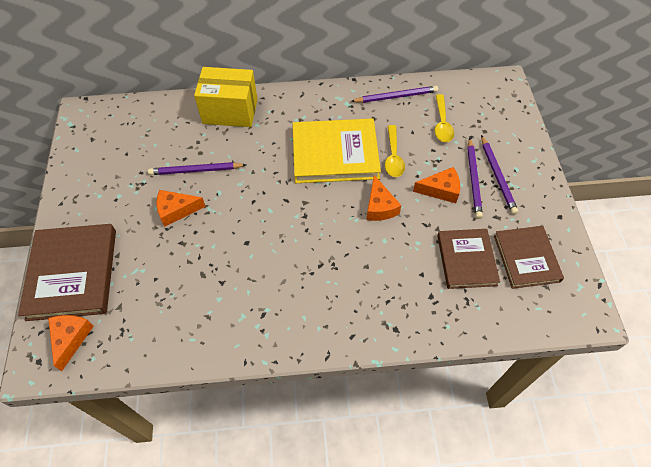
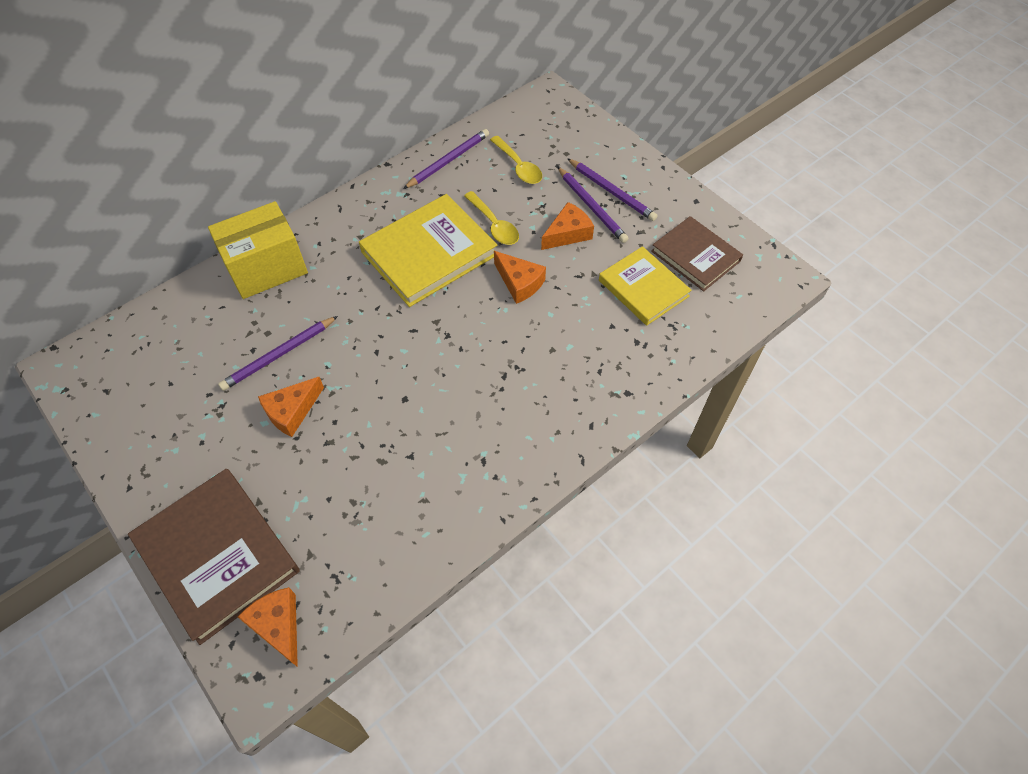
camera: 35 degrees left, 0 degrees up
brown book [437,229,500,289] -> yellow book [599,246,692,326]

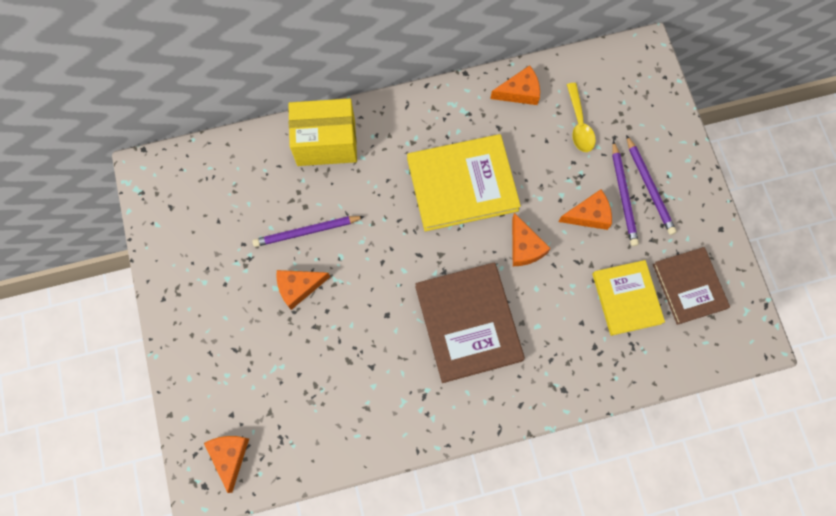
camera: 25 degrees right, 15 degrees up
brown book [128,469,300,645] -> brown book moved to [415,262,525,383]
purple pencil [403,129,489,189] -> orange cheese [490,65,540,105]
yellow spoon [464,191,519,245] -> none

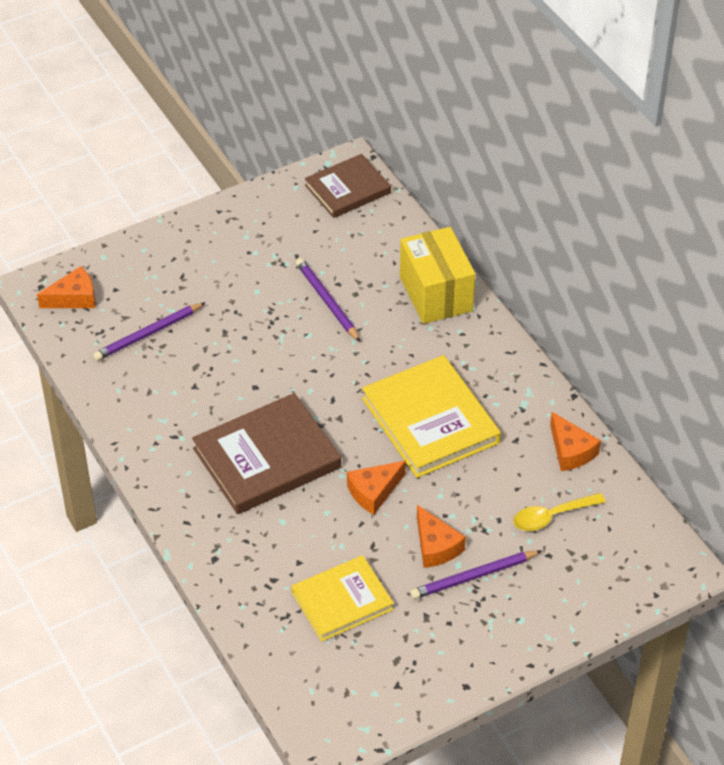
camera: 75 degrees right, 25 degrees down
orange cheese [277,270,330,310] -> none
purple pencil [626,135,677,235] -> purple pencil moved to [93,302,206,361]
brown book [653,247,730,325] -> brown book moved to [305,154,391,218]

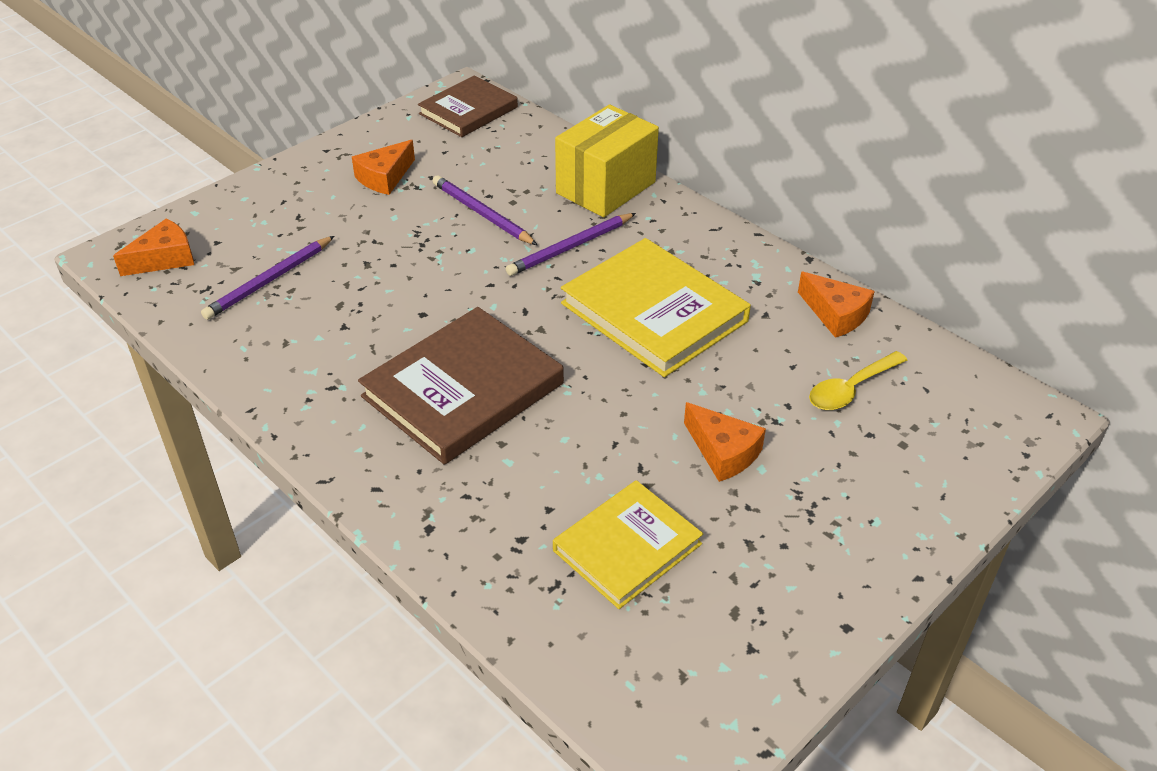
camera: 15 degrees left, 5 degrees down
orange cheese [347,461,406,515] -> orange cheese moved to [352,140,415,195]
yellow box [400,227,475,324] -> yellow box turned 75 degrees clockwise [555,104,659,217]
purple pencil [410,550,542,599] -> purple pencil moved to [506,213,636,276]

